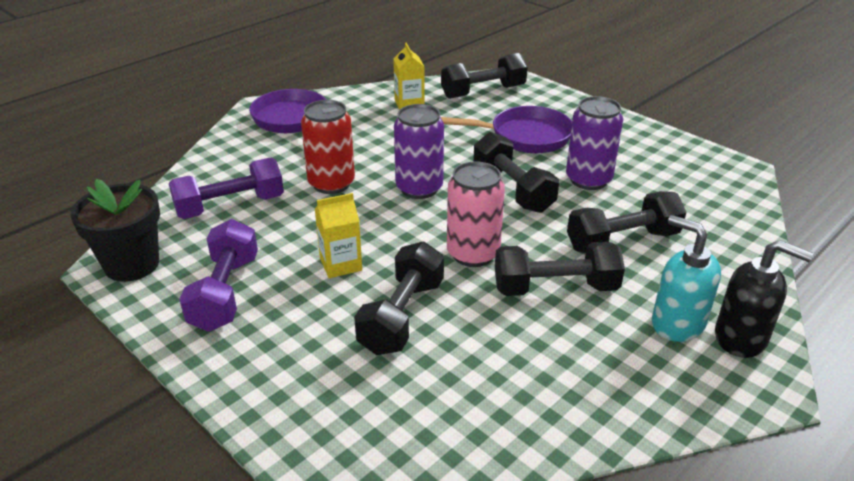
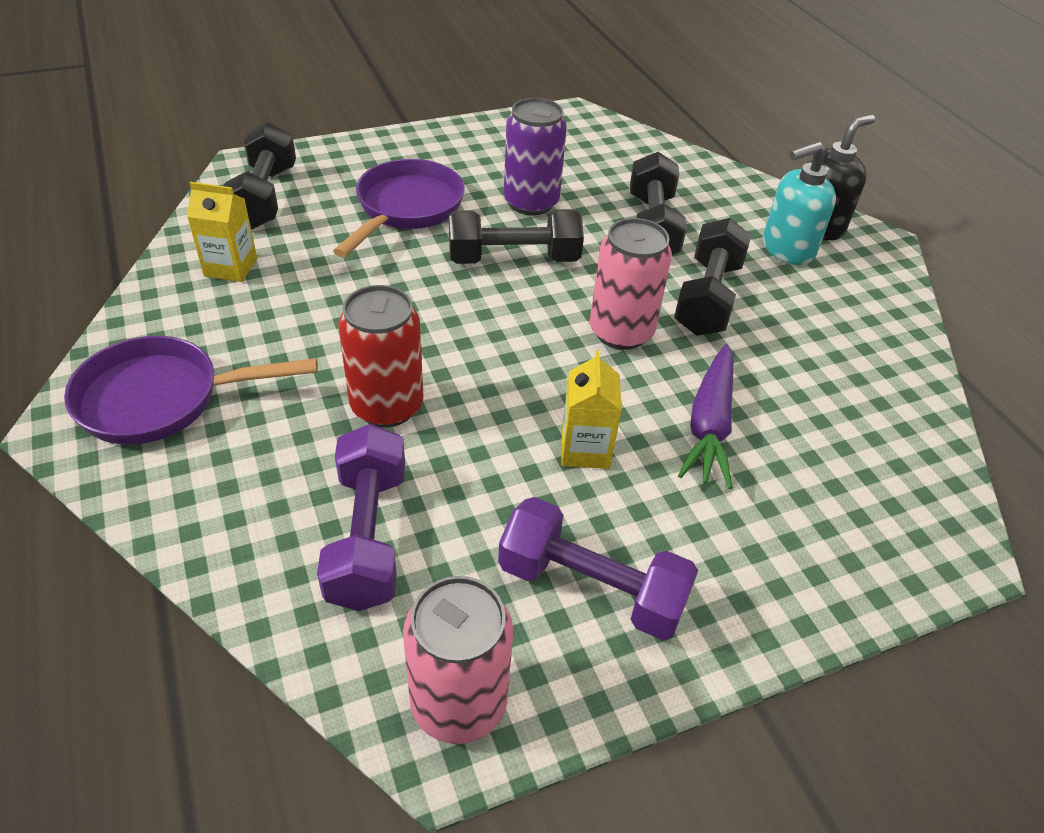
camera: 70 degrees left, 10 degrees up
black flower pot [70,179,160,282] -> pink can [403,576,513,744]
black dumbbell [354,242,444,355] -> purple carrot [678,344,734,489]
purple can [394,104,444,199] -> none

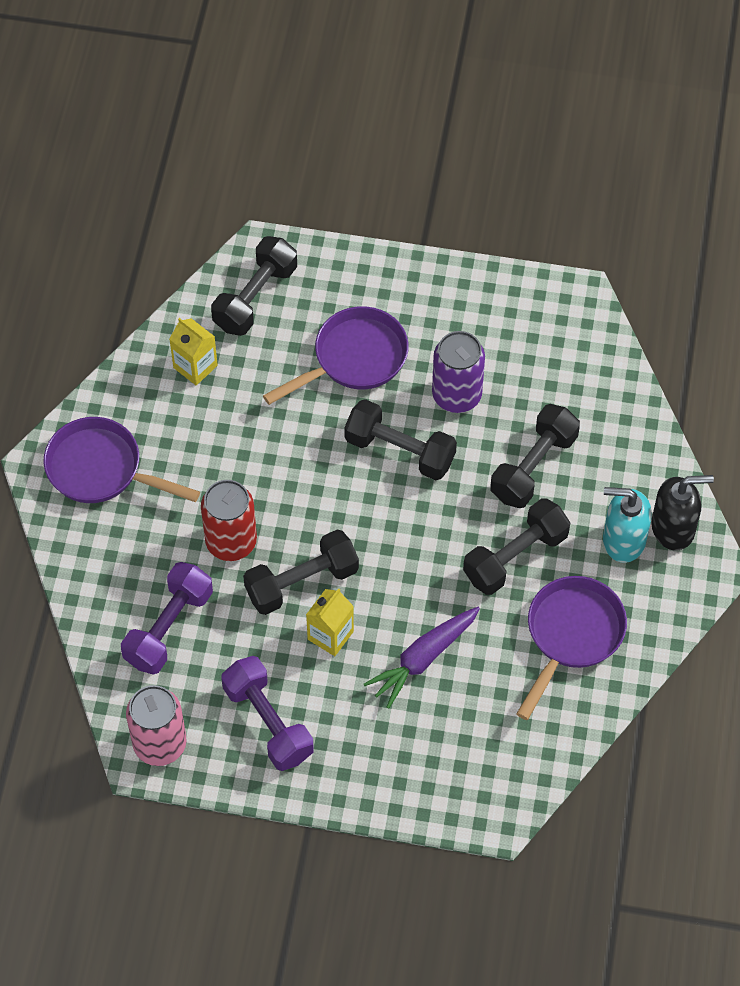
camera: 35 degrees right, 15 degrees up
pink can [590,218,672,350] -> none
none -> black dumbbell [243,530,359,615]
none -> purple pan [516,576,627,720]

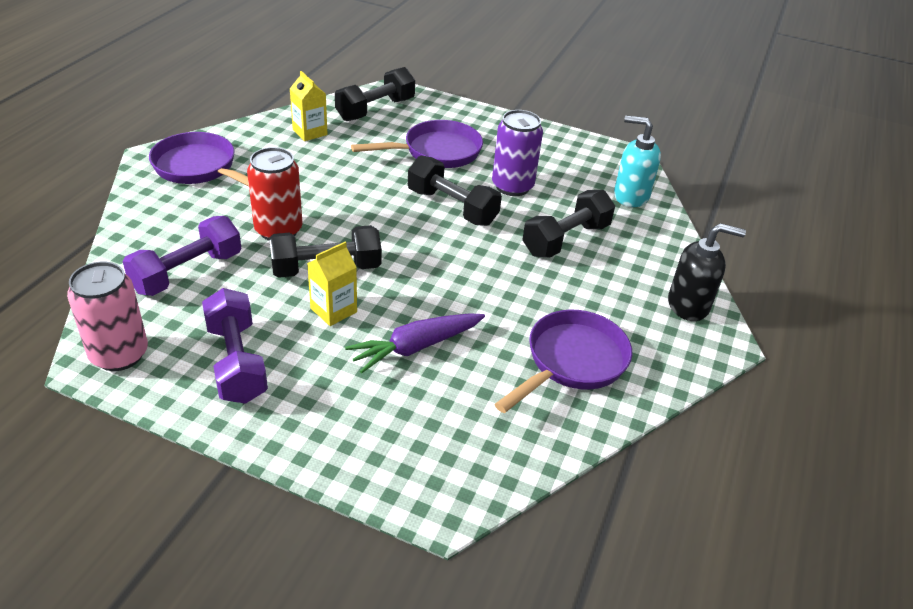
camera: 10 degrees right, 20 degrees down
black dumbbell [463,498,570,595] -> none
turquoise soap dispenser [603,487,652,563] -> turquoise soap dispenser moved to [614,116,661,207]

